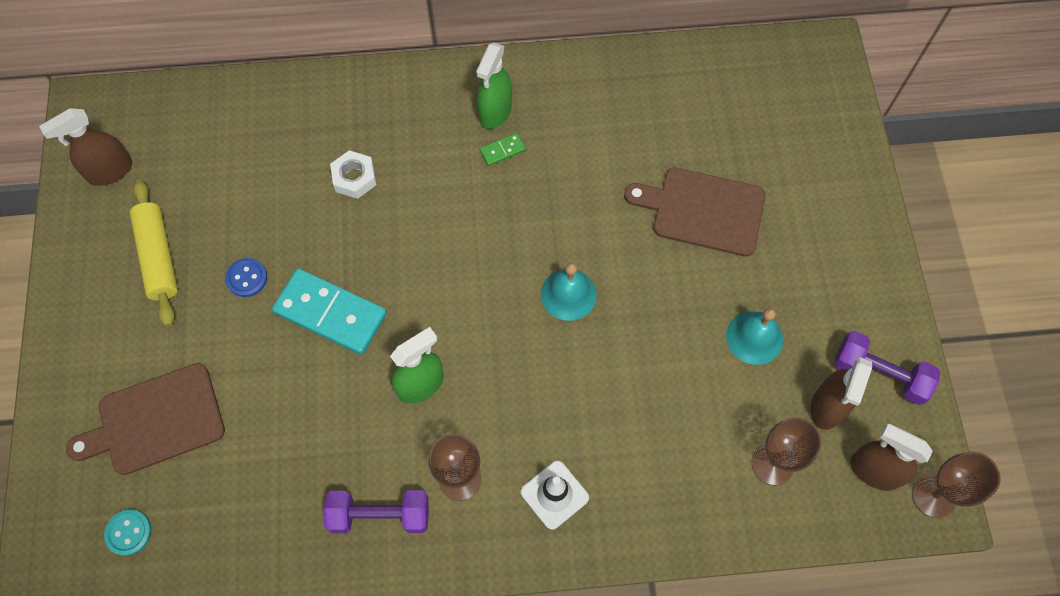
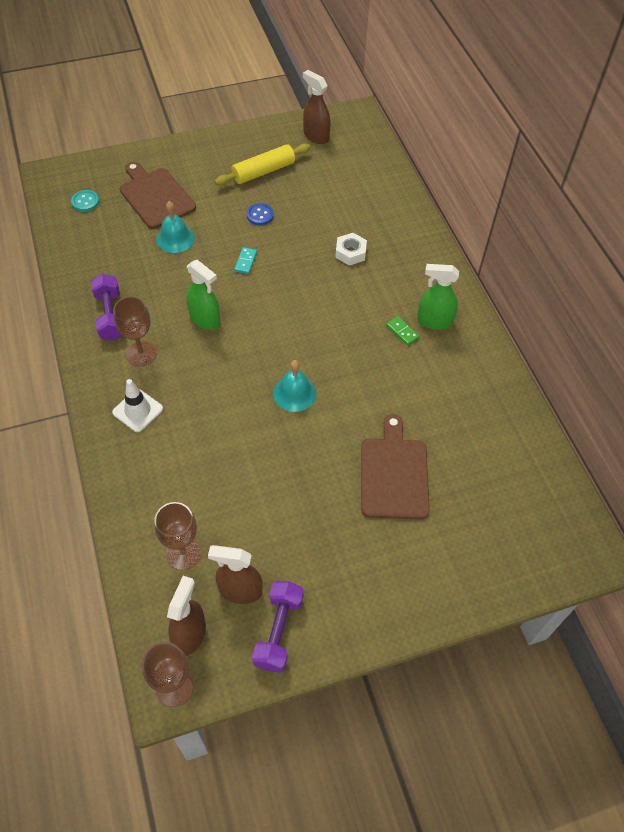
camera: 75 degrees right, 10 degrees down
turquoise domino [272,268,387,355] -> turquoise domino [234,247,257,274], size x0.43
turquoise bell [726,308,783,365] -> turquoise bell moved to [156,201,195,253]

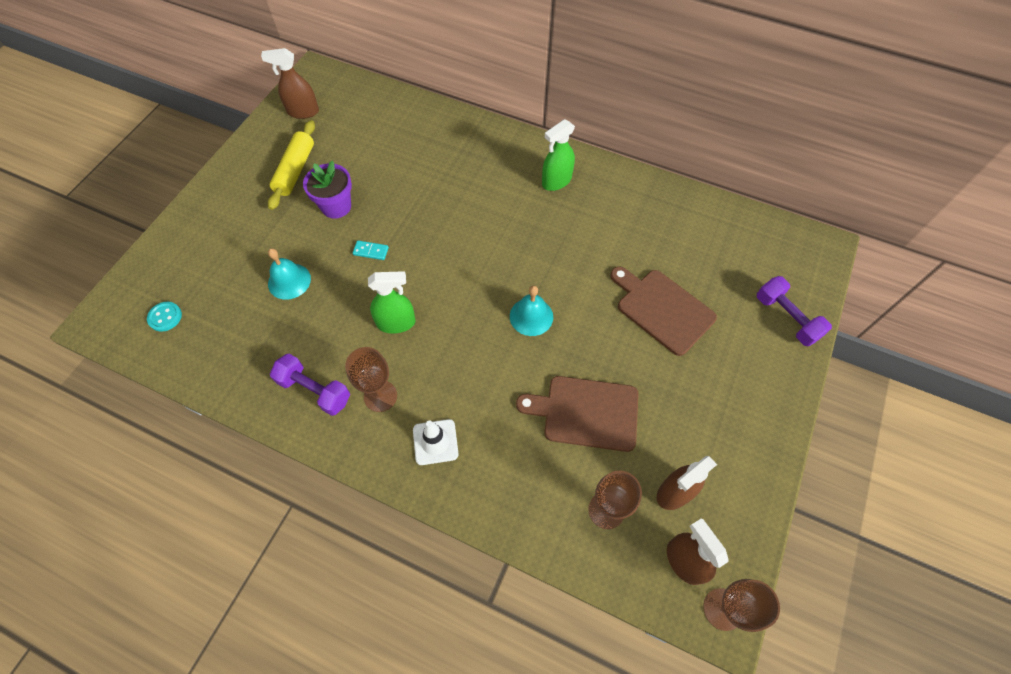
camera: 45 degrees left, 5 degrees up
brown cutting board [120,162,196,229] -> brown cutting board moved to [516,376,639,452]
turquoise domino [234,247,257,274] -> turquoise domino turned 45 degrees counterclockwise [353,240,389,260]
blue button [247,203,274,225] -> purple flower pot [303,161,352,219]
purple dumbbell [252,581,304,673] -> purple dumbbell moved to [757,276,832,346]
white nut [335,233,367,266] -> none
green domino [386,316,419,345] -> none

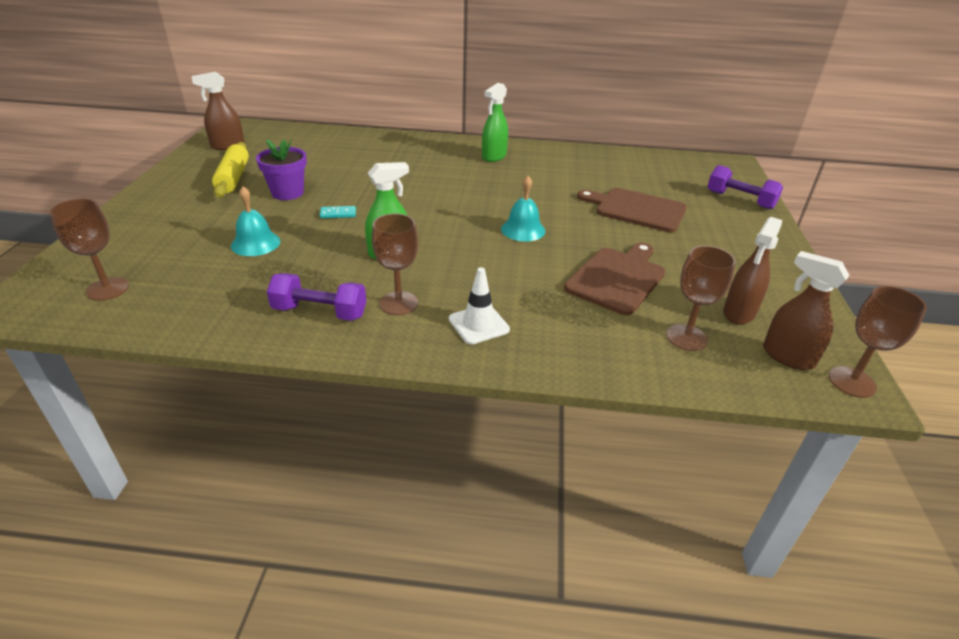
camera: 20 degrees left, 25 degrees down
turquoise button [147,302,182,332] -> brown goblet [49,199,129,301]
brown cutting board [516,376,639,452] -> brown cutting board turned 135 degrees clockwise [564,243,665,315]

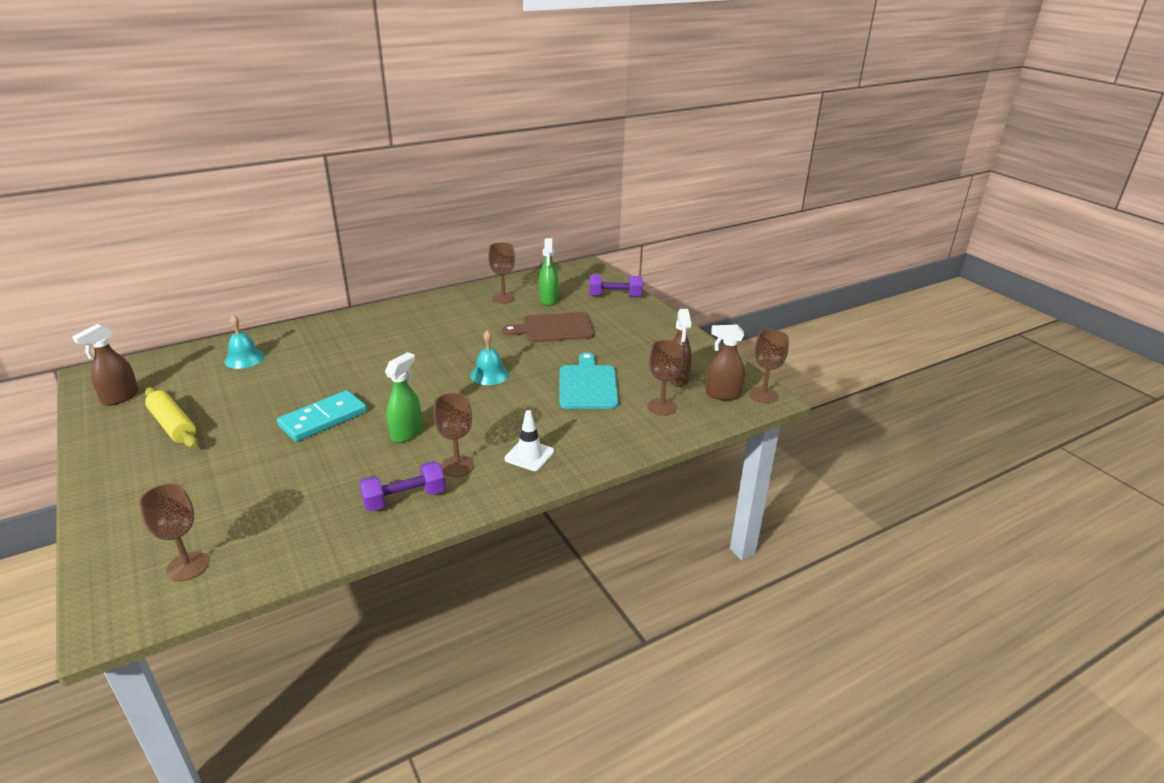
camera: 35 degrees left, 5 degrees down
turquoise bell [231,186,280,256] -> turquoise bell moved to [224,315,265,369]
purple flower pot [256,139,307,200] -> none
turquoise domino [320,206,356,218] -> turquoise domino [277,390,367,442], size x2.32
green spray bottle [482,83,508,162] -> green spray bottle moved to [539,238,559,306]
brown cutting board [564,243,665,315] -> turquoise cutting board [559,352,619,409]
none -> brown goblet [488,242,515,304]

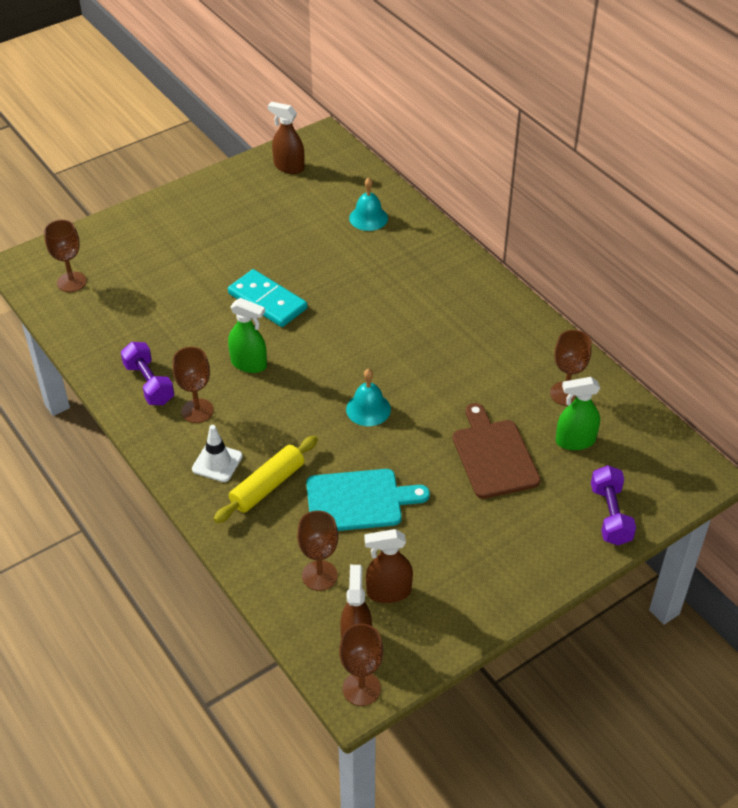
camera: 85 degrees right, 15 degrees up
yellow rolling pin [145,387,198,448] -> yellow rolling pin moved to [214,436,318,523]

